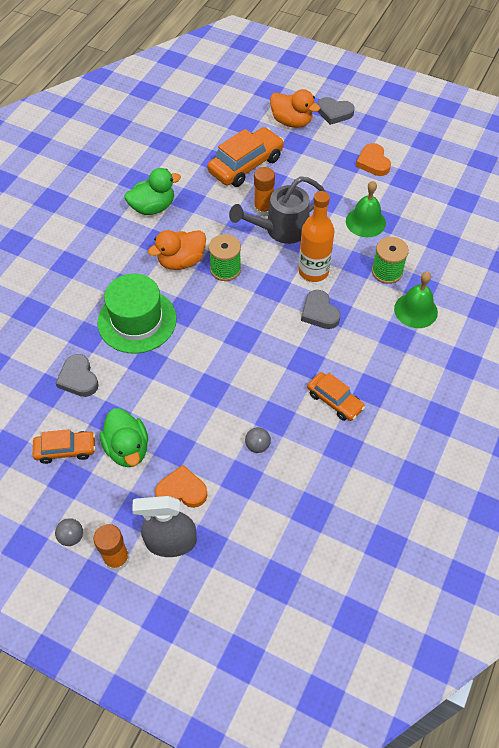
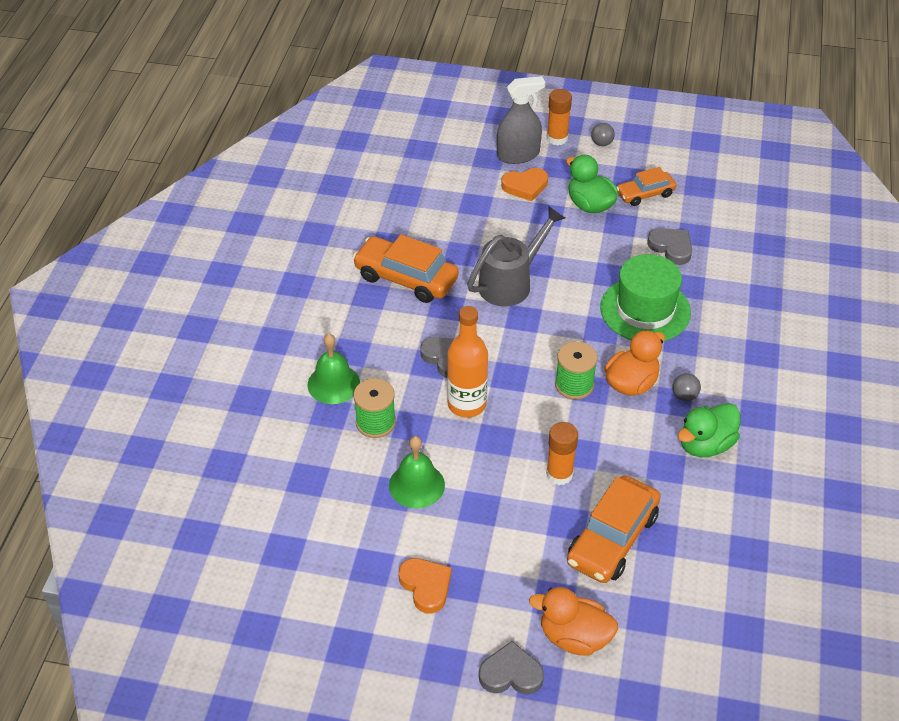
camera: 165 degrees right, 10 degrees down
grey watering can [229,176,326,244] -> grey watering can moved to [467,206,565,307]
grey ball [245,427,271,453] -> grey ball moved to [672,373,701,401]
orange car [307,372,365,421] -> orange car [352,234,459,303], size x1.66

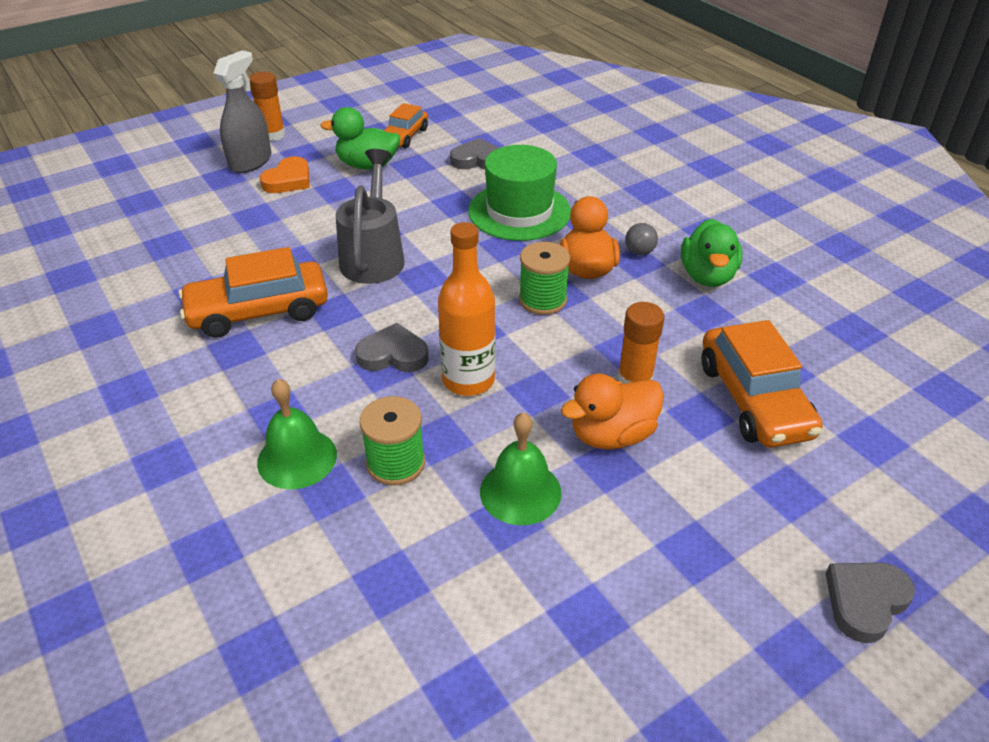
camera: 45 degrees left, 5 degrees down
orange heart [398,558,451,614] -> none
orange duck [529,587,618,656] -> orange duck moved to [561,374,664,450]
grey ball [591,123,615,146] -> none

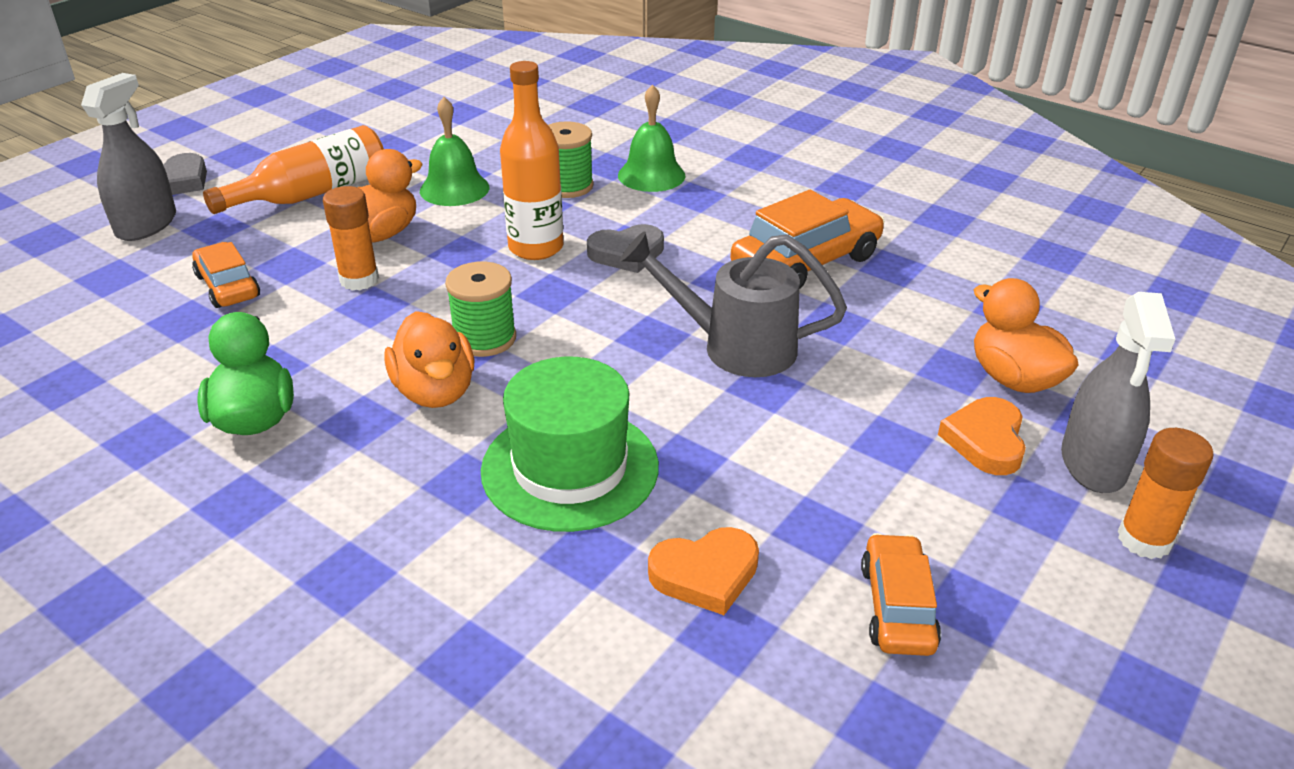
camera: 160 degrees right, 5 degrees down
green duck [321,107,400,170] -> none
grey watering can [336,149,405,284] -> grey watering can turned 120 degrees clockwise [620,231,847,377]
grey heart [450,138,499,170] -> orange heart [648,527,759,615]
grey ball [625,223,658,255] -> none
orange car [701,320,822,447] -> orange car [192,242,260,308], size x0.60
none -> grey spray bottle [81,73,176,241]
none -> orange bottle [203,125,384,214]
none -> orange duck [974,278,1079,393]

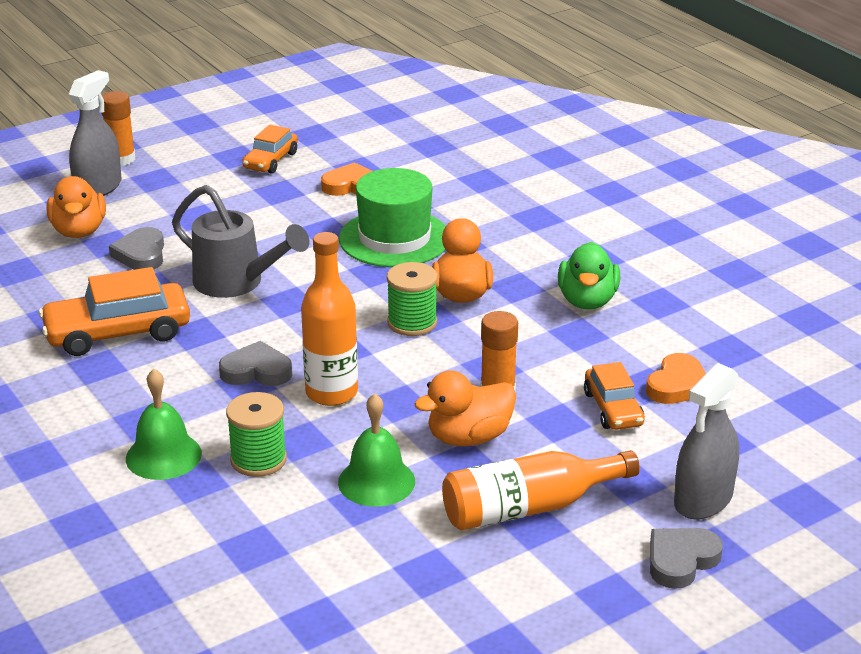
camera: 160 degrees left, 5 degrees down
orange heart [938,397,1026,475] -> orange heart moved to [646,353,706,404]
none -> grey heart [109,227,164,270]

